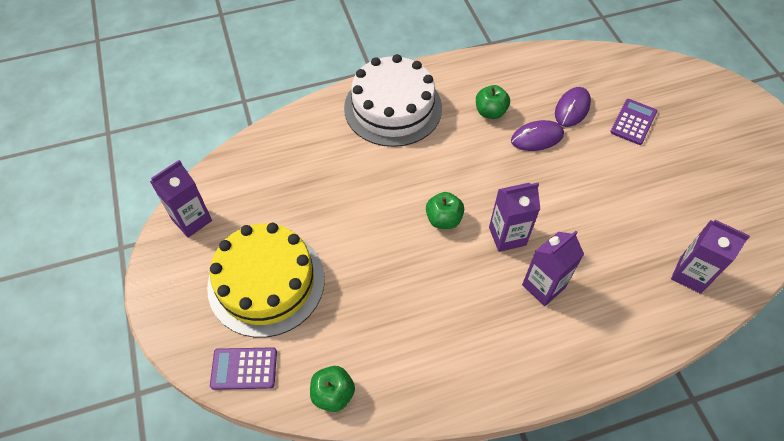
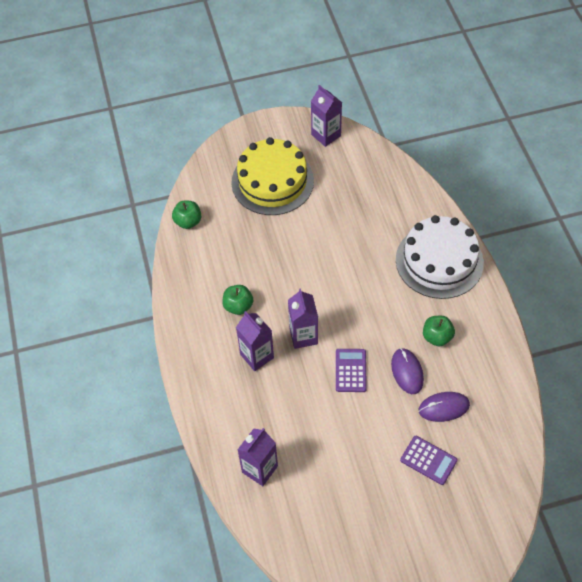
camera: 95 degrees right, 0 degrees up
purple calculator [210,347,277,390] -> purple calculator moved to [336,349,367,392]
green apple [426,192,464,229] -> green apple moved to [222,285,253,315]
purple mouse [555,87,591,127] -> purple mouse turned 45 degrees counterclockwise [419,392,470,422]

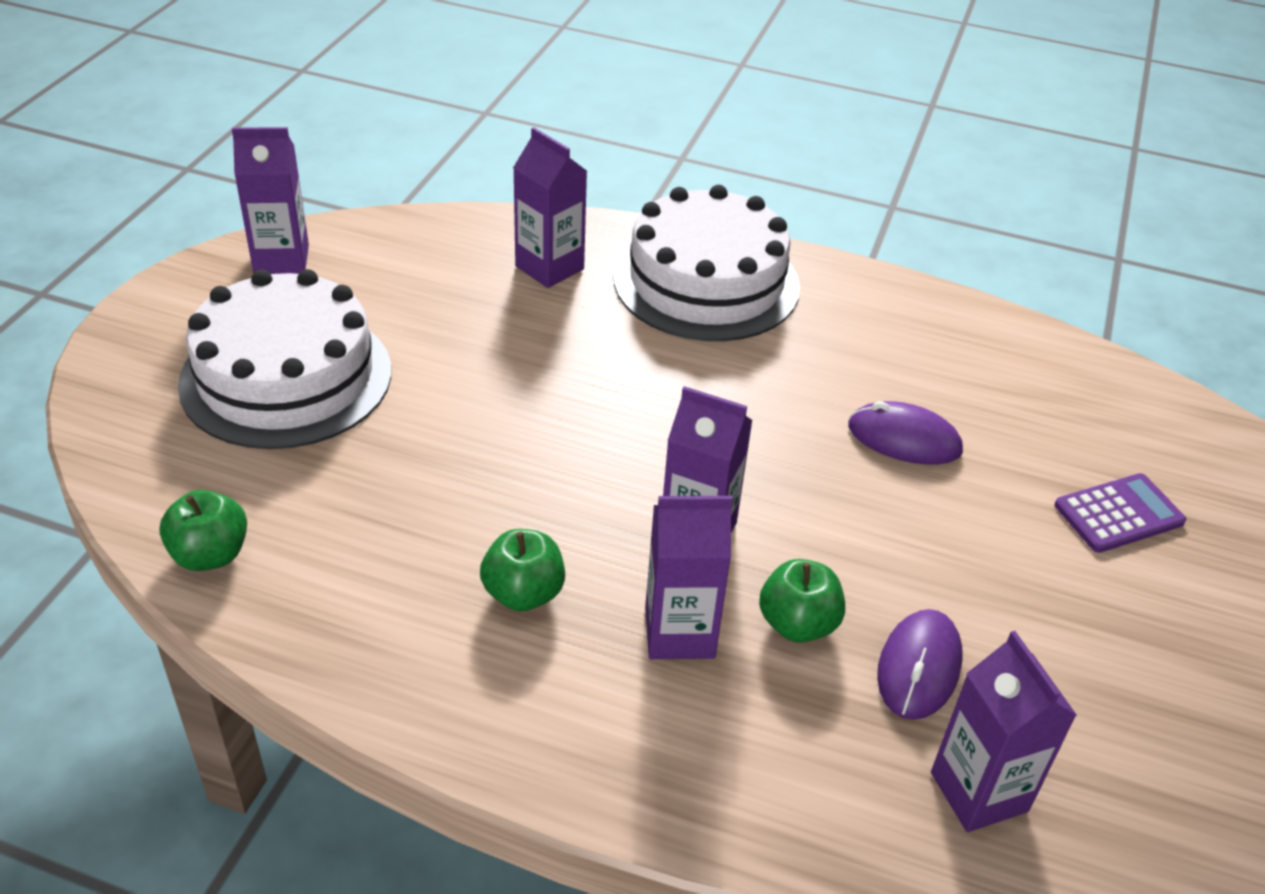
camera: 60 degrees left, 15 degrees down
yellow cake [231,137,314,215] -> white cake [178,269,391,449]
purple calculator [336,349,367,392] -> none
purple mouse [419,392,470,422] -> purple mouse moved to [877,609,962,720]
green apple [423,316,455,346] -> green apple moved to [759,559,845,643]
none -> purple carton [513,127,587,288]

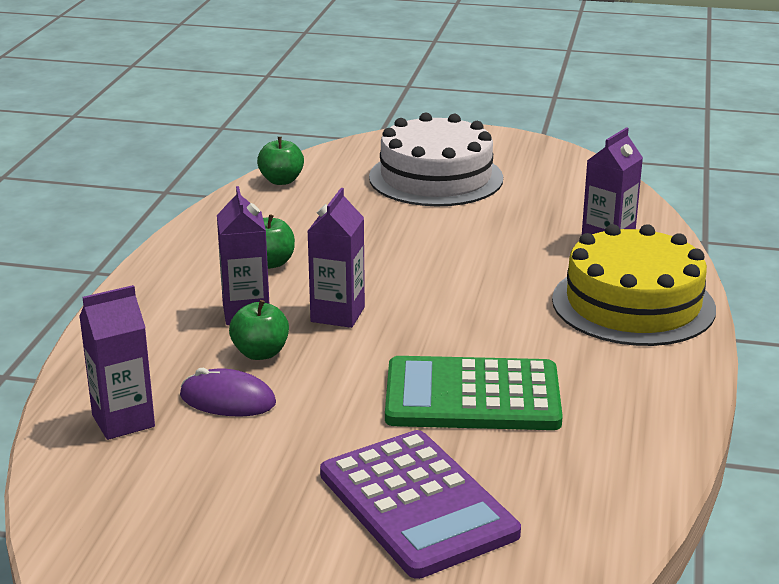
camera: 85 degrees right, 15 degrees down
purple carton [232,127,309,274] -> none
white cake [614,185,800,341] -> yellow cake [552,224,716,346]
purple mouse [848,401,963,465] -> green calculator [385,356,563,430]
purple calculator [1054,473,1187,553] -> purple calculator [320,430,521,579], size x1.88

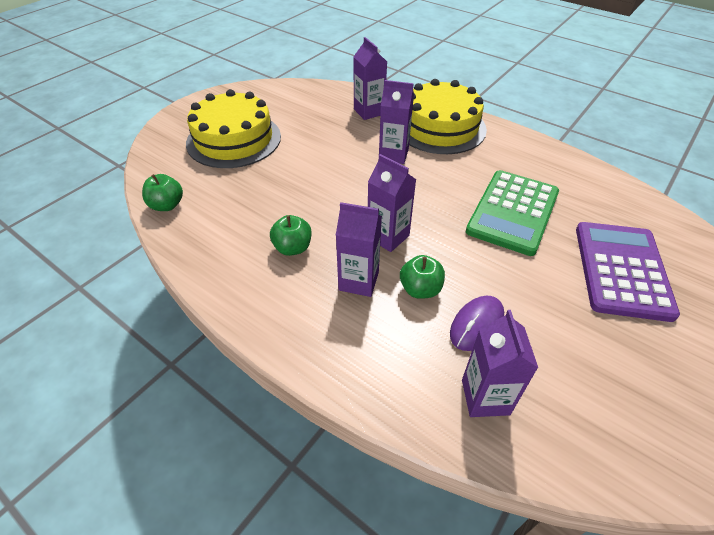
camera: 65 degrees left, 20 degrees up
purple calculator [320,430,521,579] -> purple calculator turned 75 degrees counterclockwise [576,222,680,322]
white cake [369,113,503,206] -> yellow cake [186,89,281,168]
none -> purple carton [379,80,414,164]

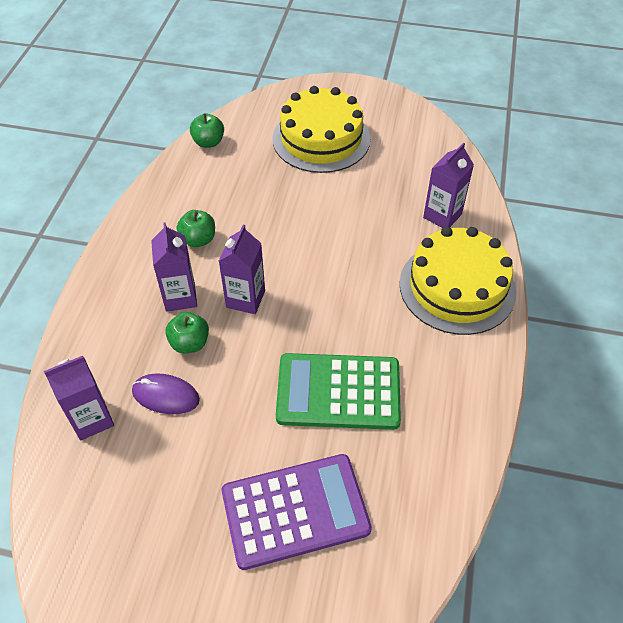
camera: 65 degrees right, 5 degrees up
purple carton [379,80,414,164] -> none

